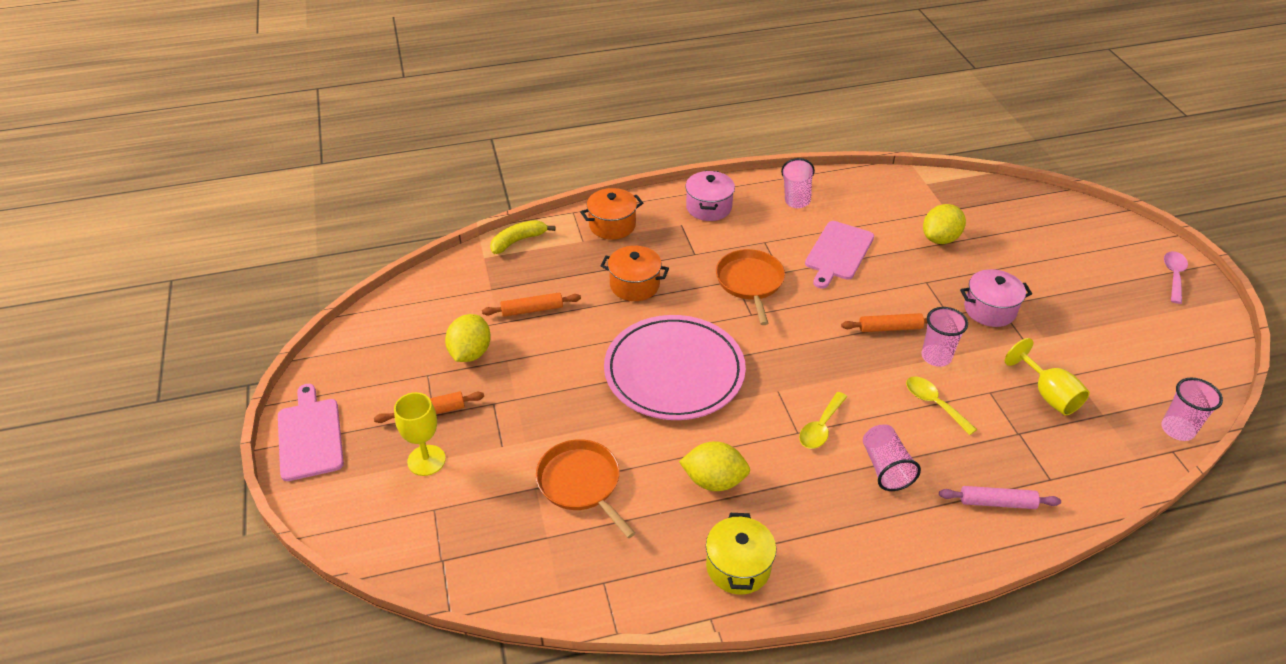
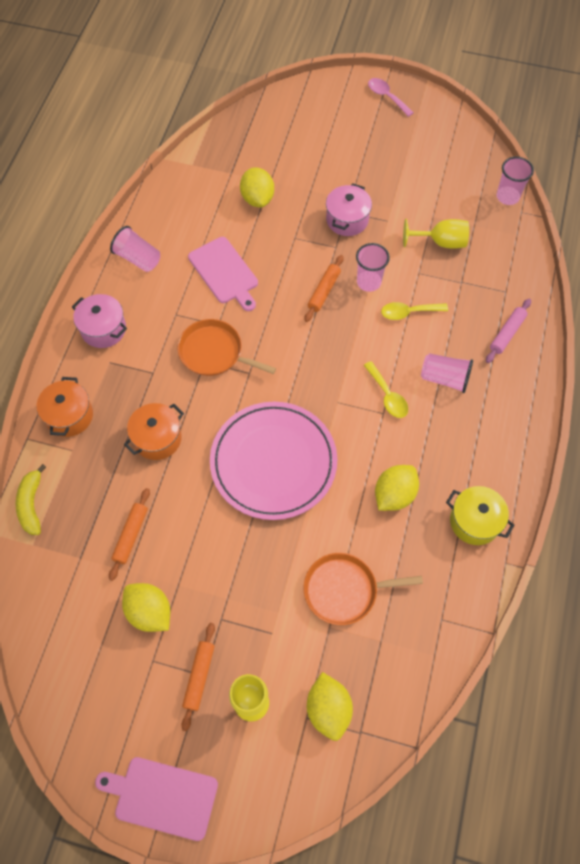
camera: 60 degrees left, 20 degrees up
none -> yellow lemon [307,672,353,741]

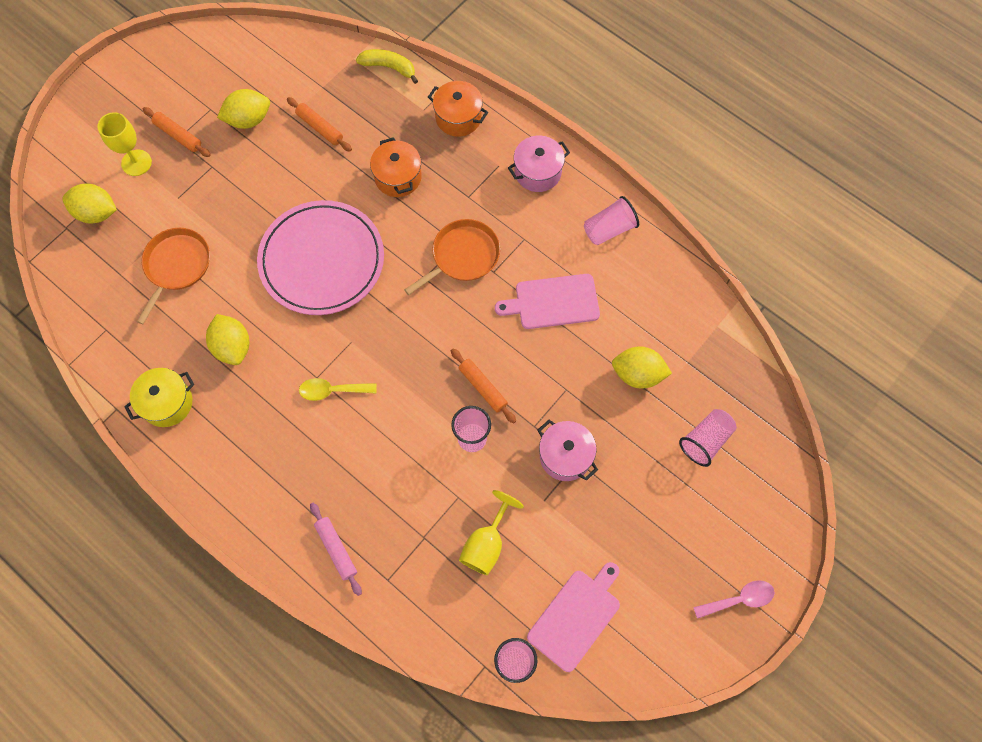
camera: 115 degrees right, 5 degrees up
pink cutting board [95,757,218,841] -> pink cutting board moved to [527,562,620,672]
yellow spoon [381,302,448,320] -> none
pink cup [421,353,473,393] -> pink cup moved to [679,409,737,467]

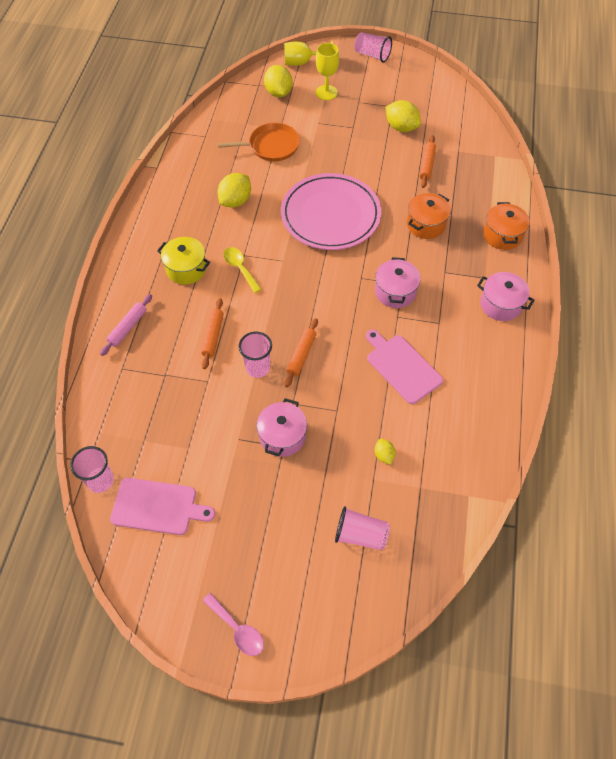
camera: 60 degrees right, 10 degrees down
yellow pot [124,368,194,427] -> yellow pot moved to [157,237,210,284]
orange rolling pin [143,107,211,157] -> orange rolling pin moved to [201,298,223,369]
yellow banana [356,49,418,84] -> none
orange pan [404,219,500,295] -> pink pot [375,257,421,308]
yellow goblet [459,490,524,575] -> yellow goblet moved to [284,41,333,66]
pink cup [584,196,639,245] -> pink cup moved to [354,32,392,63]
yellow lemon [612,347,672,388] -> yellow lemon [375,439,395,465], size x0.53

